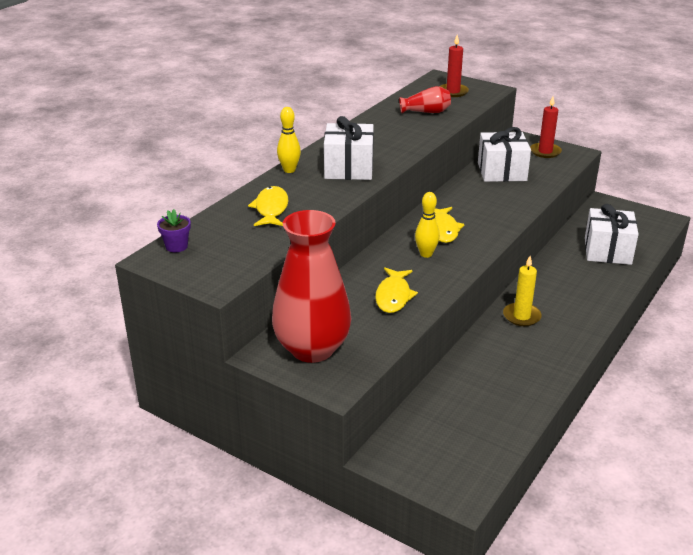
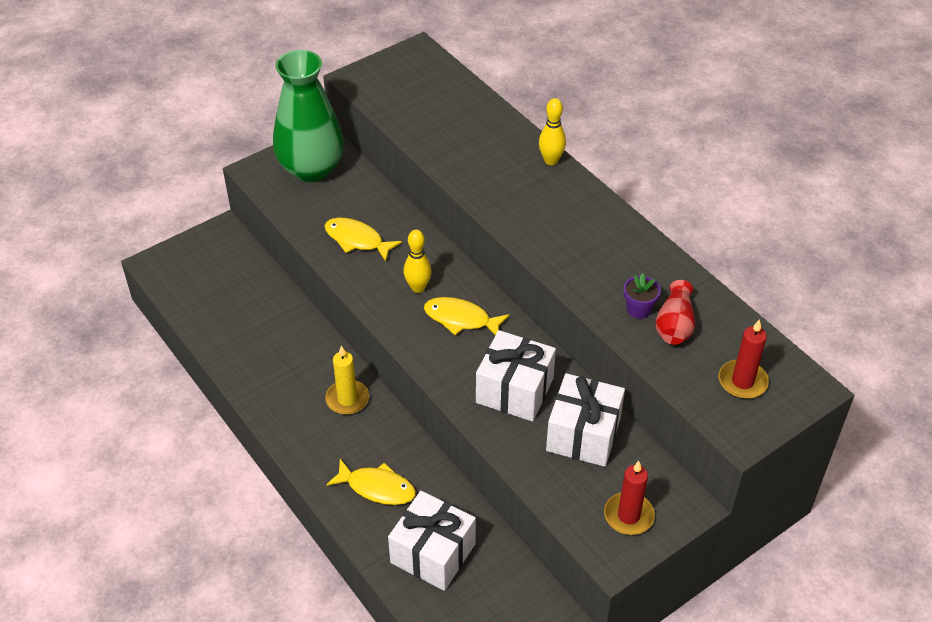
camera: 110 degrees right, 15 degrees up
purple flower pot [157,209,191,252] -> purple flower pot moved to [624,273,661,319]
yellow fish [248,186,288,226] -> yellow fish moved to [326,459,416,505]
red vase [272,210,351,363] -> green vase [273,50,344,182]
white gift [324,116,374,180] -> white gift moved to [476,330,556,422]

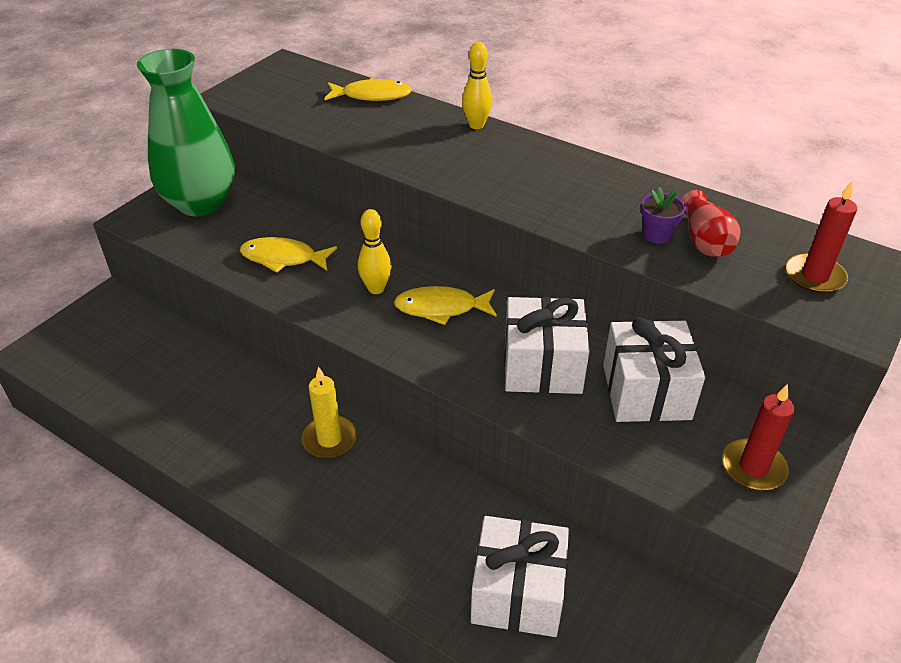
camera: 20 degrees left, 5 degrees down
yellow fish [326,459,416,505] -> yellow fish moved to [324,78,412,101]

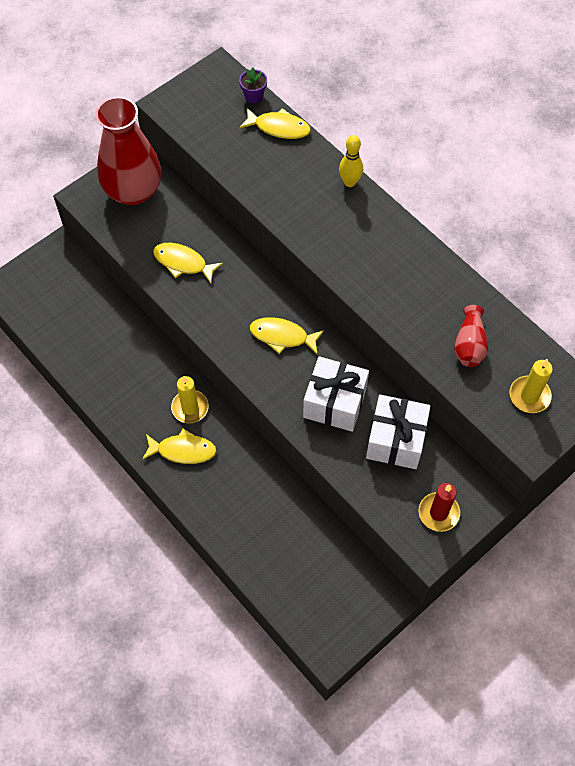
camera: 15 degrees right, 20 degrees up
green vase [137,49,235,216] -> red vase [96,96,161,205]
yellow bowling pin [358,209,392,294] -> none
white gift [471,516,569,637] -> none
purple flower pot [641,187,686,244] -> purple flower pot moved to [239,67,267,103]
red candle [786,181,857,294] -> yellow candle [510,359,553,413]
none -> yellow fish [142,429,216,464]

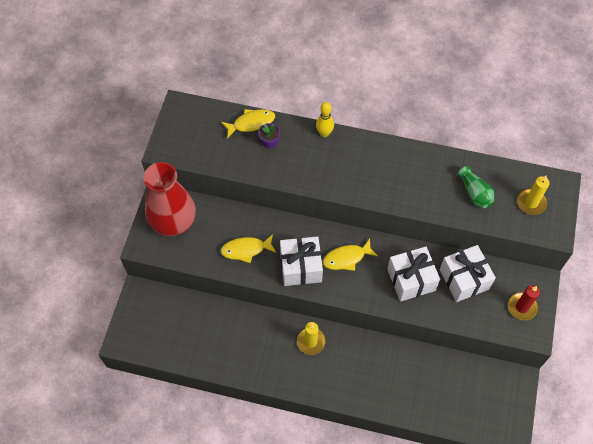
camera: 35 degrees left, 0 degrees up
yellow fish [142,429,216,464] -> none
purple flower pot [239,67,267,103] -> purple flower pot moved to [258,123,280,148]
red vase [454,305,488,367] -> green vase [458,166,494,208]
none -> white gift [280,236,323,286]

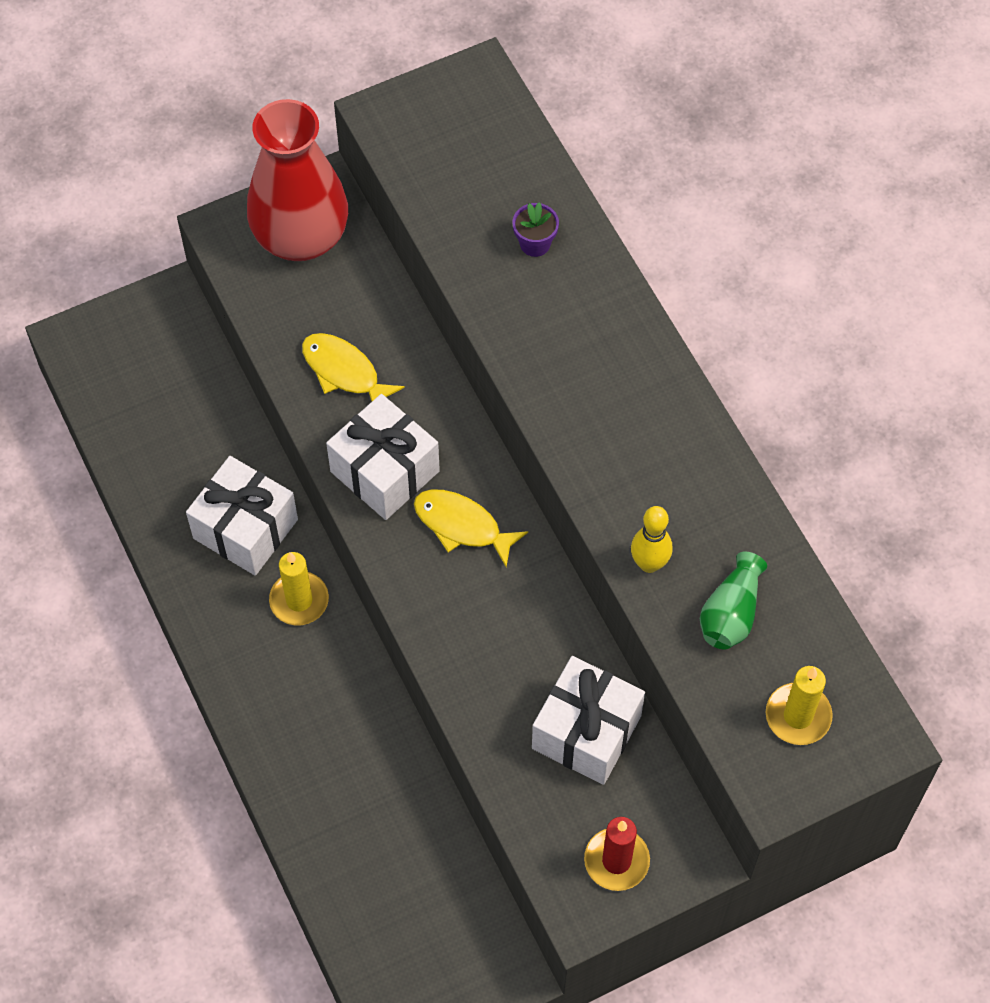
camera: 50 degrees right, 0 degrees up
yellow fish [221,109,275,139] -> none
yellow bowling pin [316,102,334,137] -> yellow bowling pin moved to [631,506,673,573]
white gift [387,247,440,302] -> white gift moved to [186,456,298,576]

